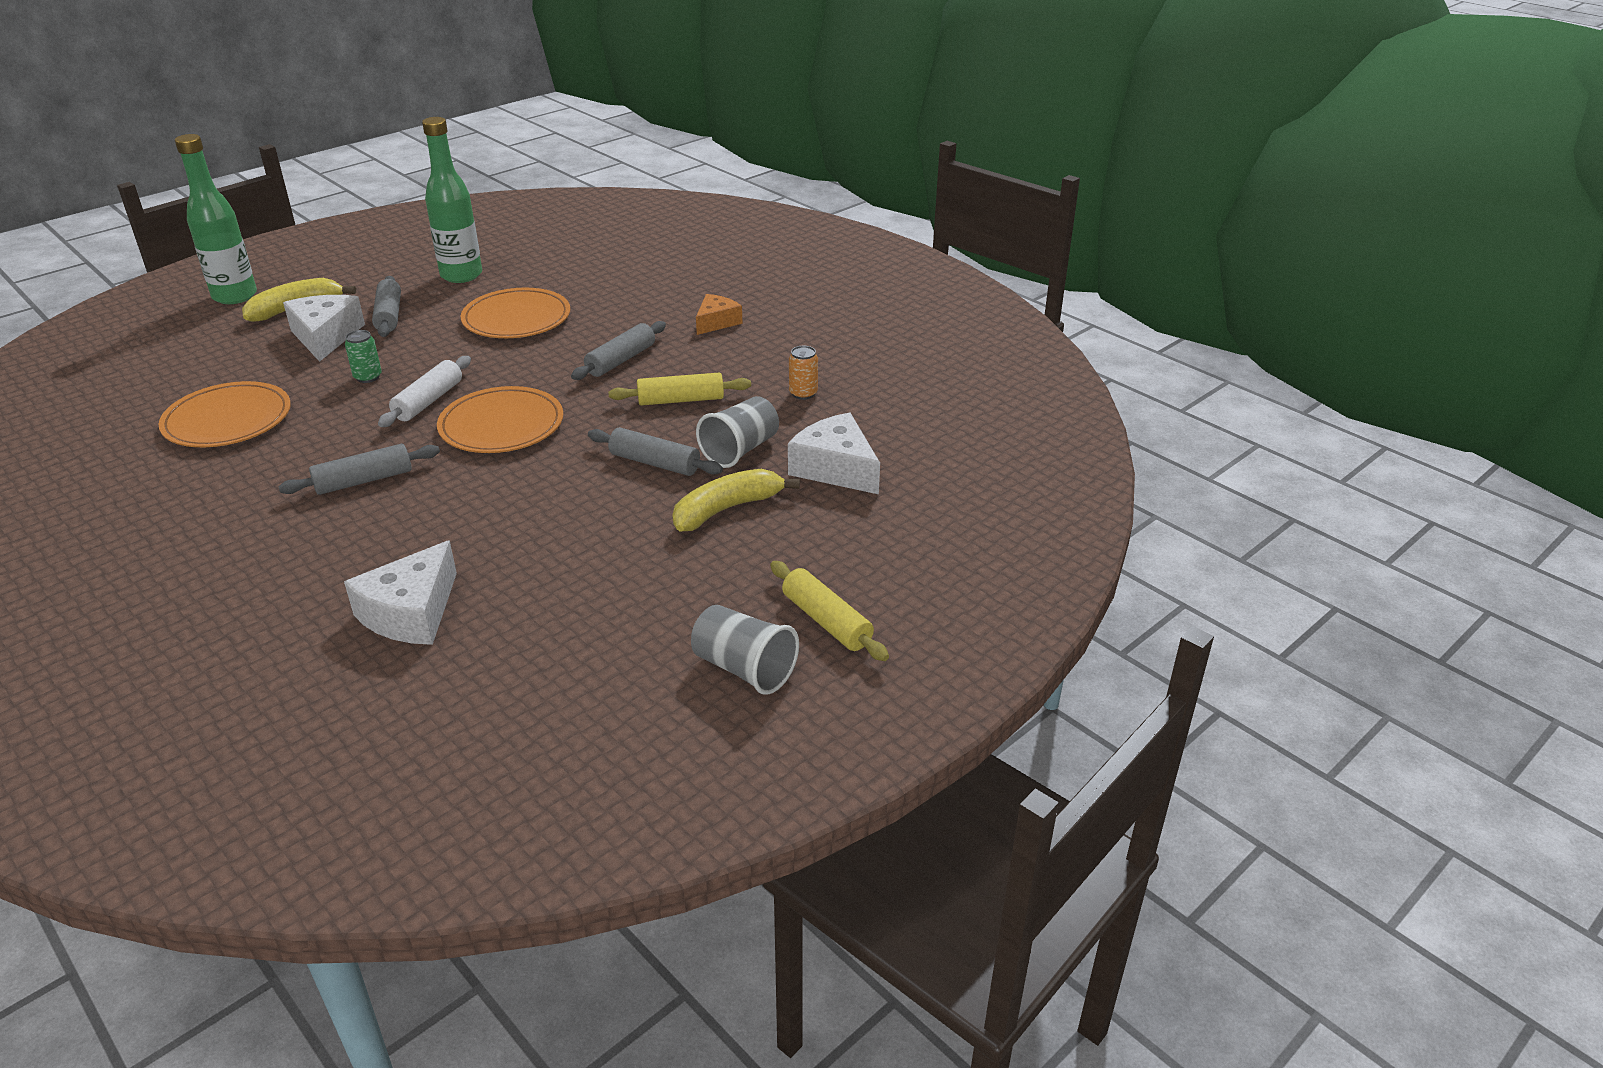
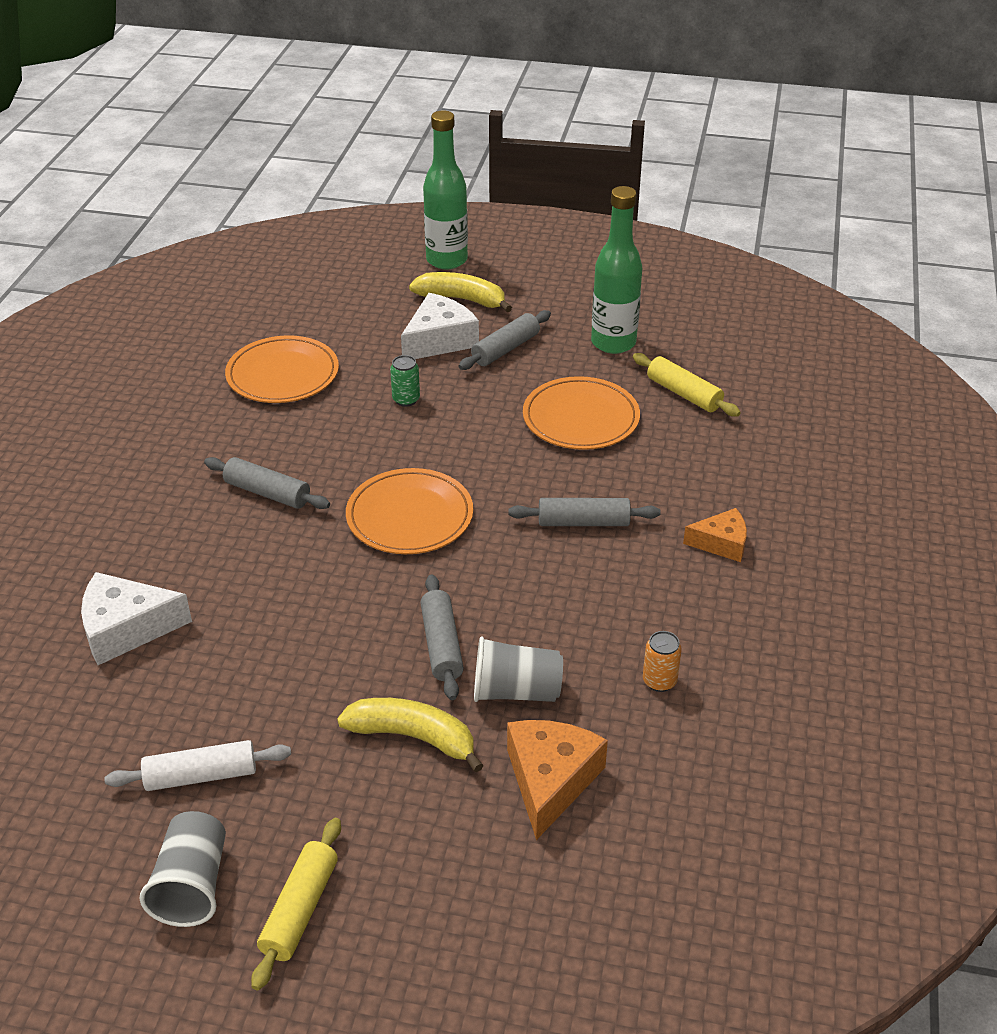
camera: 55 degrees right, 5 degrees up
white rolling pin [378,356,471,427] -> white rolling pin moved to [104,740,291,791]
yellow rolling pin [608,373,751,405] -> yellow rolling pin moved to [633,353,741,417]
white cheese [788,413,880,494] -> orange cheese [507,720,608,840]

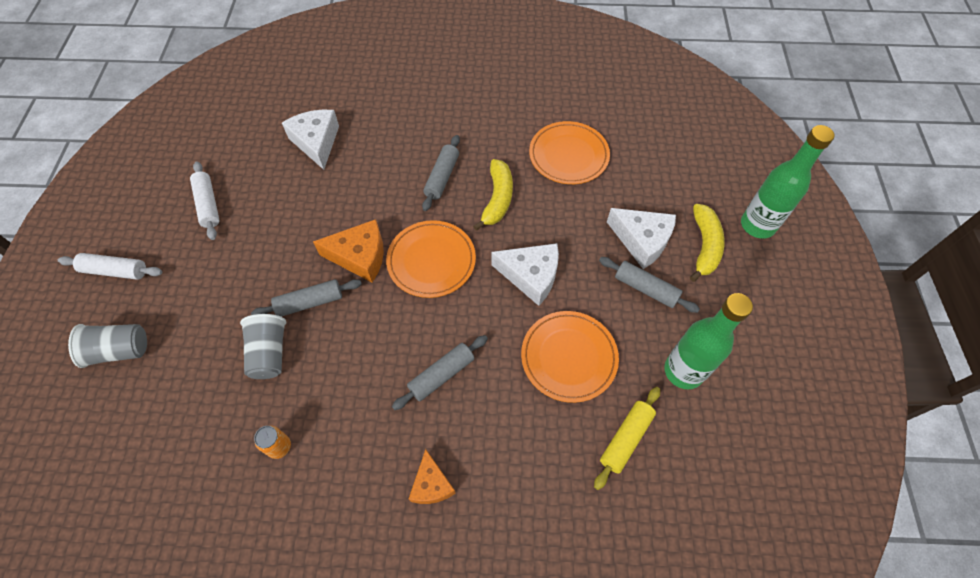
camera: 80 degrees right, 20 degrees up
grey cup [140,811,226,927] -> grey cup moved to [68,324,147,368]
yellow rolling pin [251,818,341,991] -> white rolling pin [58,253,162,280]
yellow banana [337,698,484,772] -> yellow banana moved to [473,159,513,231]
green can [390,355,420,407] -> none
orange cheese [507,720,608,840] -> orange cheese moved to [313,219,384,282]
grey rolling pin [508,498,661,526] -> grey rolling pin turned 60 degrees clockwise [392,335,488,410]
none -> white cheese [491,243,559,306]

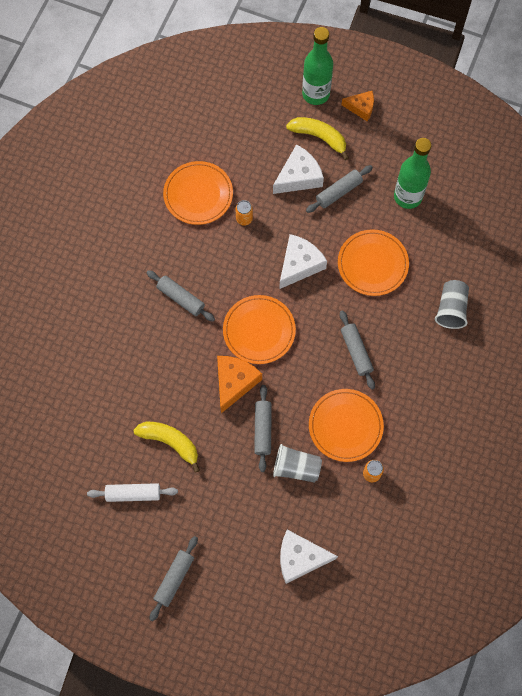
camera: 70 degrees left, 10 degrees up
white rolling pin [58,253,162,280] -> grey rolling pin [149,536,198,621]
grey cup [68,324,147,368] -> grey cup moved to [435,280,469,329]
white cheese [282,110,339,170] -> white cheese moved to [280,530,338,584]
orange cheese [409,449,456,504] -> orange cheese moved to [342,91,374,121]
yellow banana [473,159,513,231] -> yellow banana moved to [133,421,200,472]
yellow rolling pin [594,387,660,490] -> none
none -> orange can [235,200,253,225]
none -> orange plate [309,389,384,462]

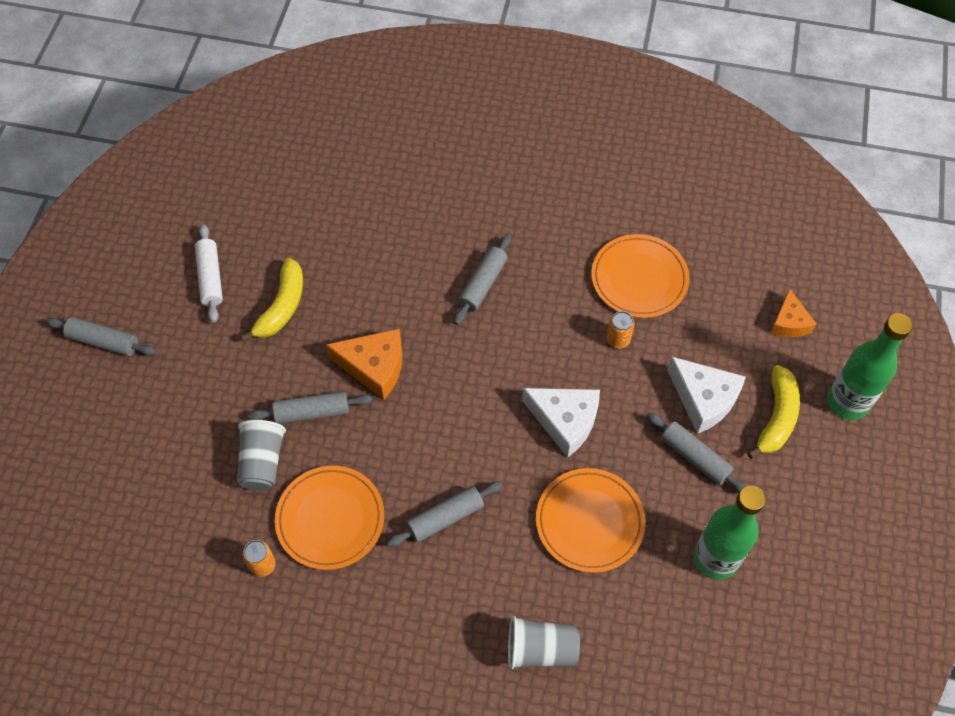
camera: 80 degrees right, 10 degrees down
orange plate [223,295,296,364] -> none
white cheese [280,530,338,584] -> none
orange cheese [342,91,374,121] -> orange cheese moved to [770,288,816,337]

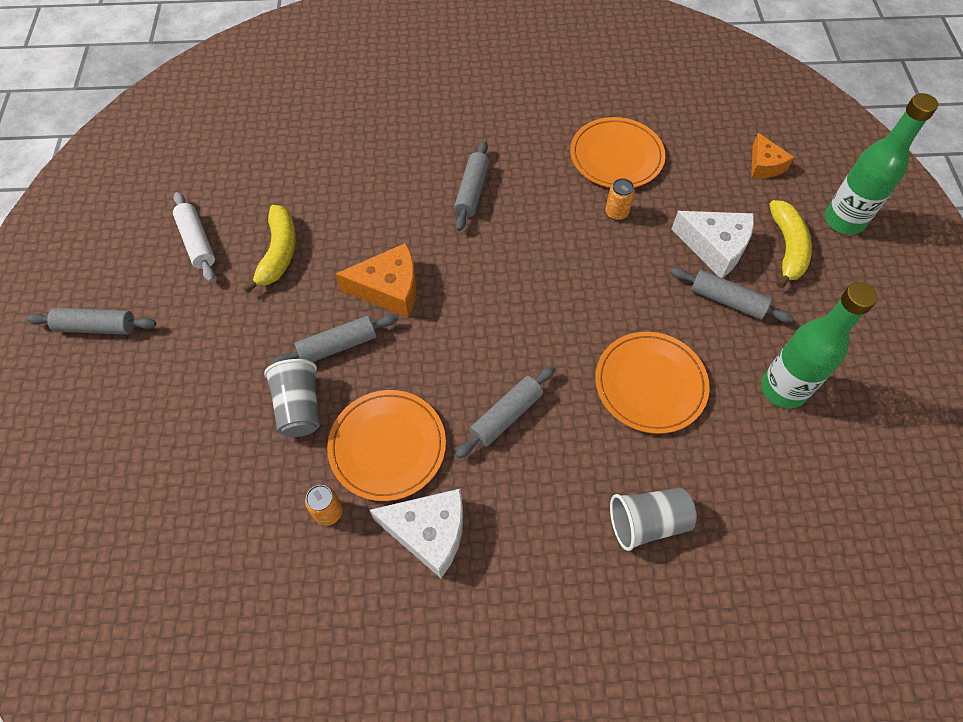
camera: 15 degrees left, 0 degrees up
white cheese [522,388,600,458] -> white cheese moved to [369,489,463,578]

